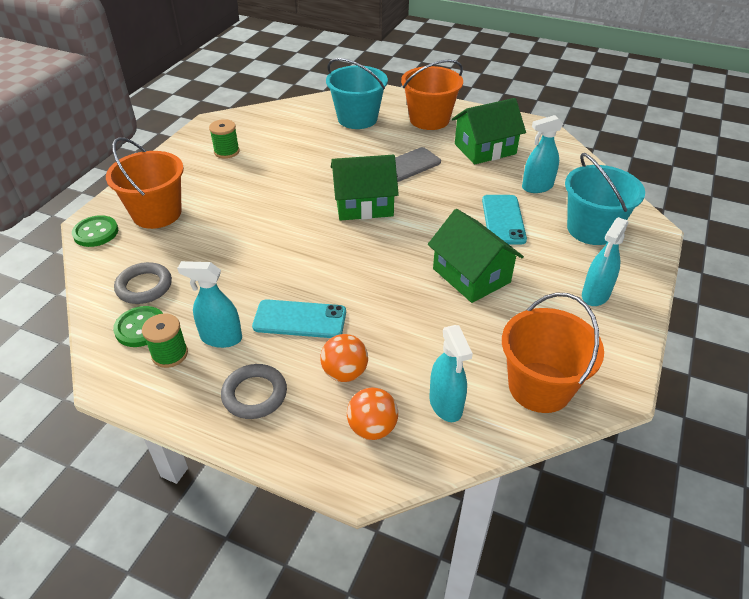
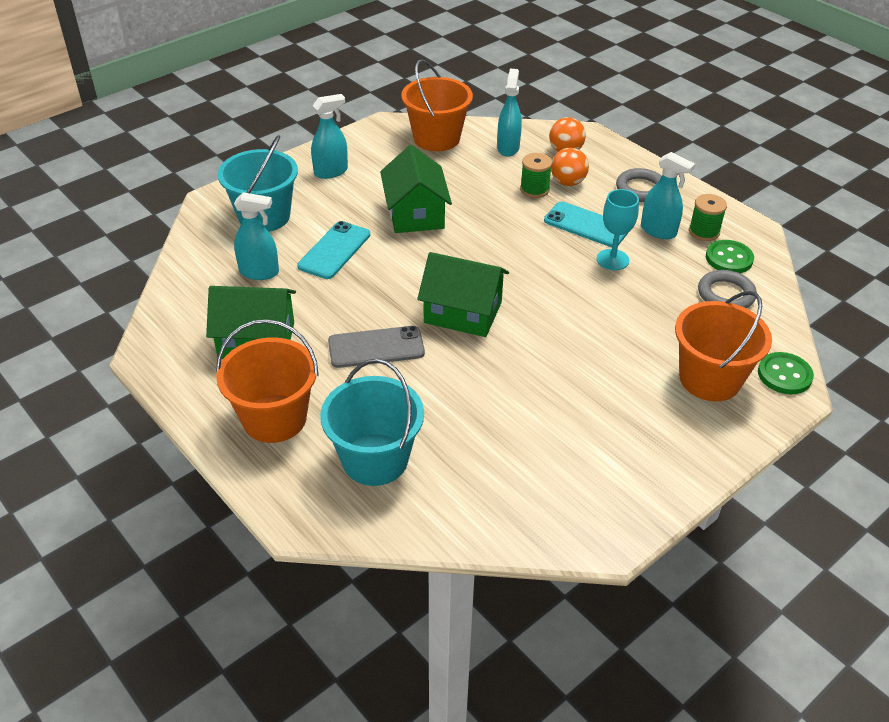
camera: 155 degrees left, 0 degrees up
green spool [209,119,240,159] -> green spool moved to [520,153,552,198]
none -> turquoise goblet [597,189,639,270]

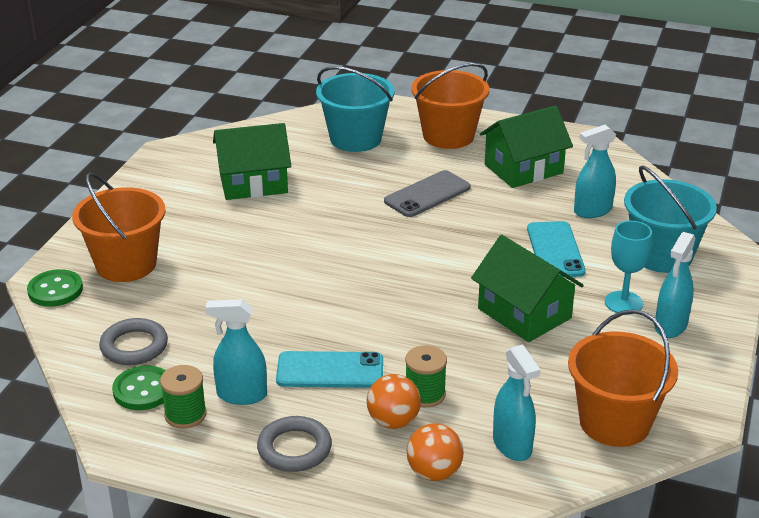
camera: 150 degrees right, 10 degrees down
green house [417,252,509,337] -> green house moved to [213,123,291,200]
turquoise goblet [597,189,639,270] -> turquoise goblet moved to [605,221,652,315]

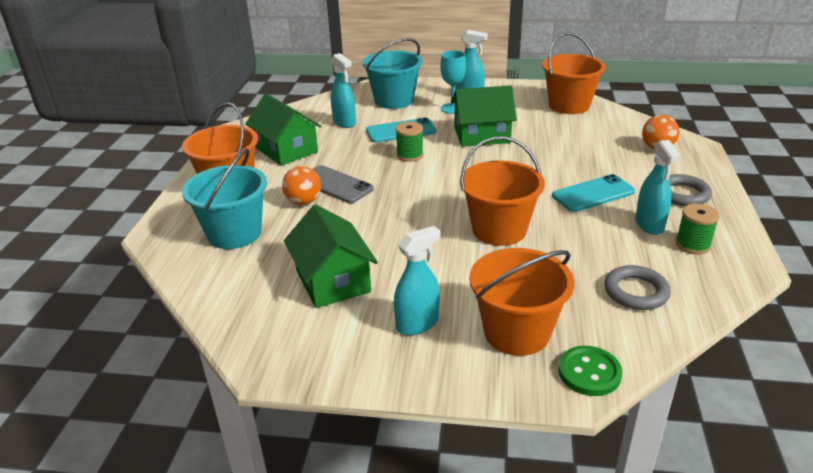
camera: 100 degrees left, 0 degrees up
green button [112,366,166,410] -> none
turquoise phone [276,351,383,388] -> turquoise phone turned 75 degrees clockwise [552,174,635,212]
orange ball [367,374,421,429] -> orange ball moved to [282,166,321,205]
green spool [405,345,447,408] -> green spool moved to [395,122,423,162]
green house [471,235,584,342] -> green house turned 45 degrees clockwise [451,85,517,147]
turquoise spray bottle [493,345,540,461] -> turquoise spray bottle moved to [394,226,440,335]
none -> orange bucket [460,136,545,246]

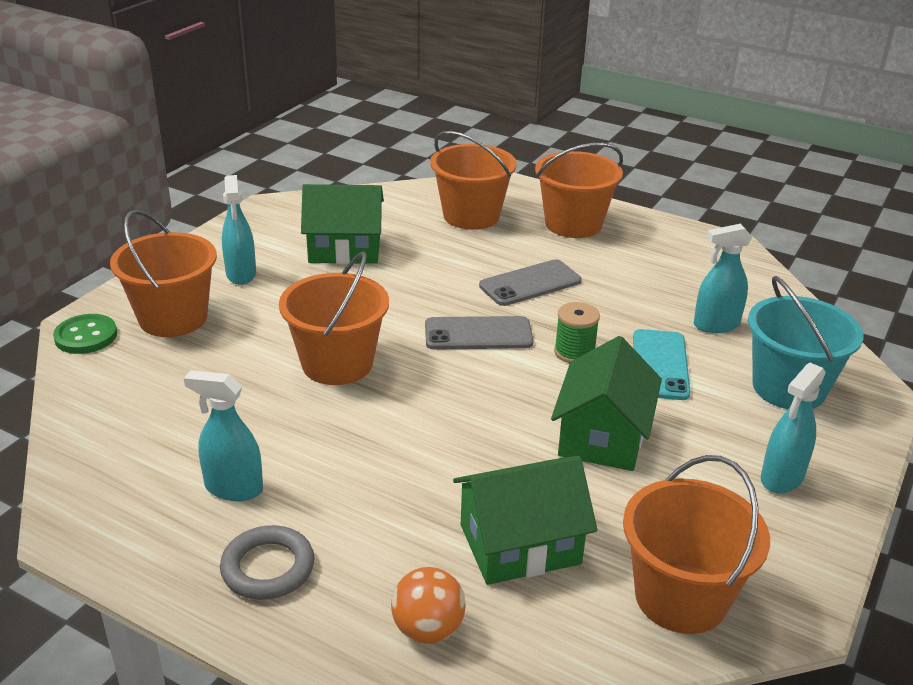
camera: 110 degrees right, 0 degrees up
turquoise bucket [182,148,267,249] -> orange bucket [430,131,517,230]
green house [245,93,321,166] -> green house moved to [453,456,598,585]
orange ball [282,166,321,205] -> none
turquoise goblet [440,50,466,114] -> none
turquoise phone [552,174,635,212] -> none
grey ring [604,265,671,310] -> none
green spool [676,203,720,254] -> none
none -> grey phone [425,316,533,350]

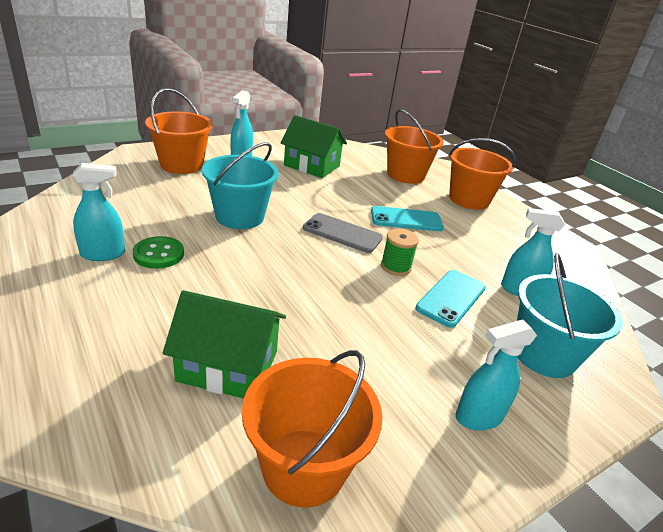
camera: 25 degrees right, 0 degrees up
green button [53,314,117,354] -> green button moved to [132,236,184,269]
turquoise spray bottle [184,370,263,501] -> turquoise spray bottle turned 120 degrees clockwise [72,163,125,261]
grey ring [220,525,315,600] -> none
orange bucket [279,251,389,385] -> turquoise bucket [202,142,279,229]
orange ball [391,567,466,644] -> none
grey phone [479,259,581,306] -> turquoise phone [371,206,444,231]
green house [551,336,662,471] -> none

